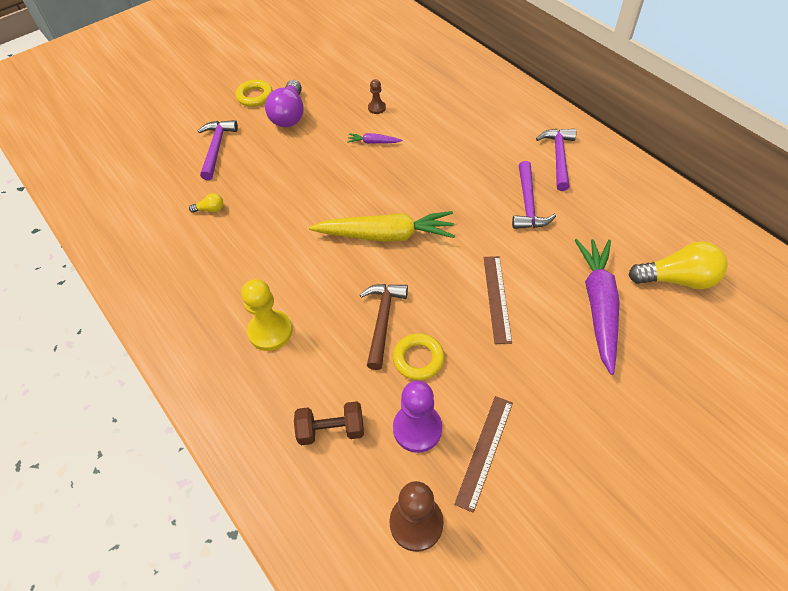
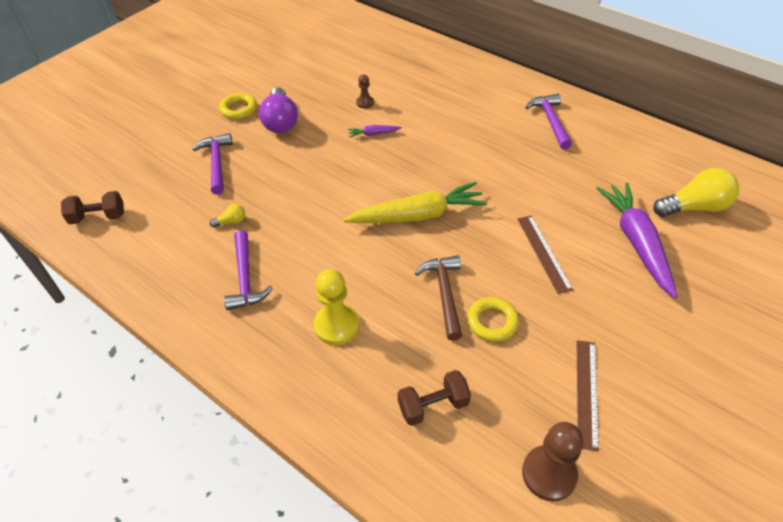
camera: 15 degrees left, 5 degrees down
purple pawn [393,380,442,453] -> none
purple hammer [512,161,556,229] -> purple hammer moved to [224,230,273,310]
none -> brown dumbbell [61,191,124,225]

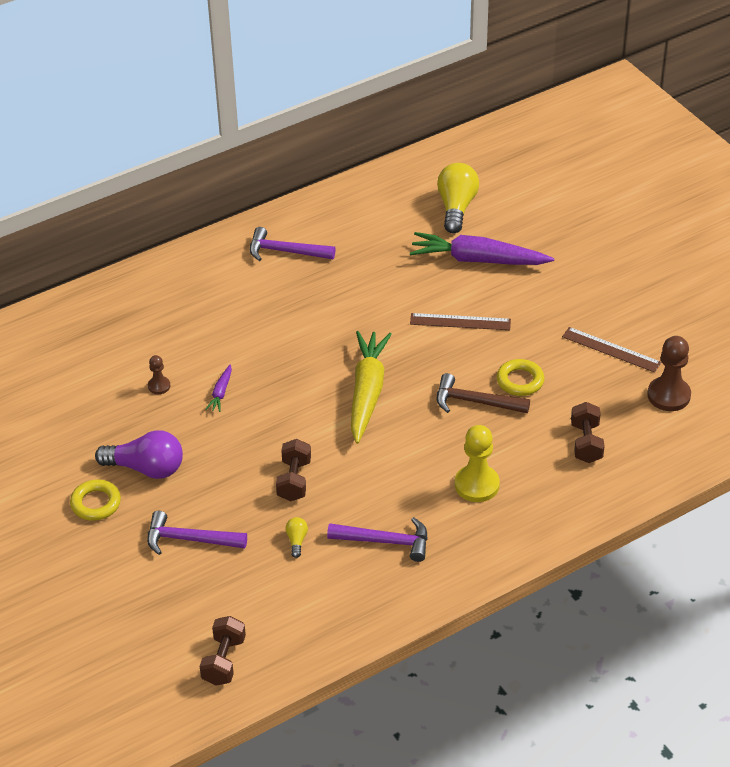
camera: 70 degrees left, 5 degrees down
none -> brown dumbbell [276,439,311,501]

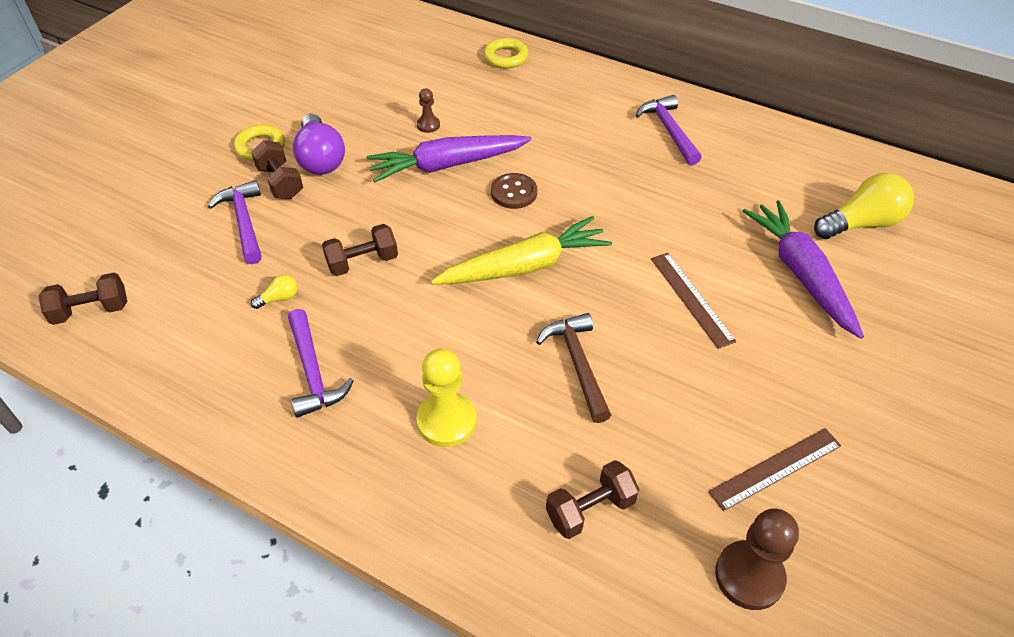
camera: 60 degrees right, 5 degrees up
purple carrot [205,365,232,412] -> purple carrot [366,135,532,182], size x2.33
yellow ring [497,359,544,396] -> yellow ring moved to [483,38,528,68]
brown ruler [562,327,661,373] -> brown ruler turned 60 degrees clockwise [708,428,841,511]
none -> brown dumbbell [251,140,303,199]
none -> brown button [491,173,537,209]

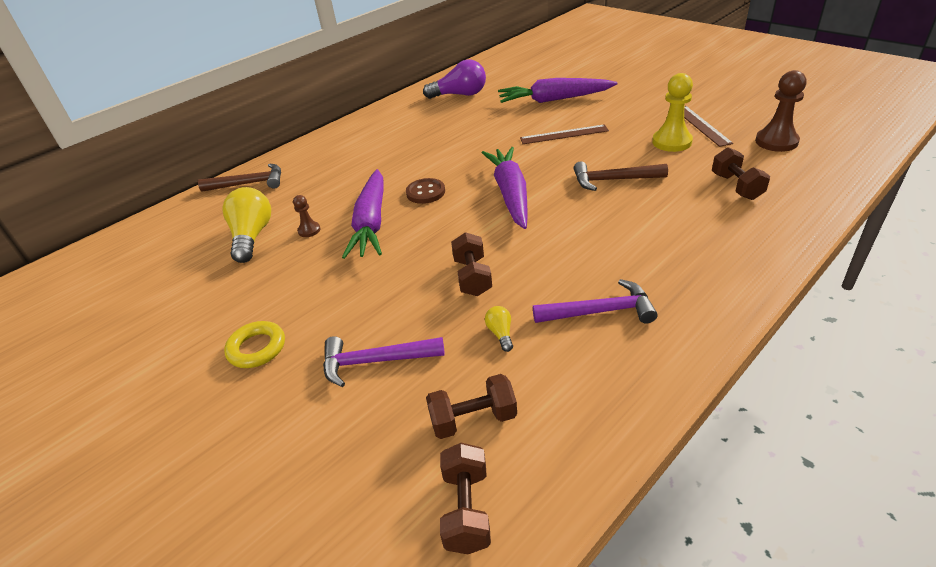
camera: 70 degrees left, 10 degrees down
brown dumbbell [251,140,303,199] -> brown dumbbell moved to [426,374,517,439]
purple light bulb [293,114,345,175] -> purple light bulb moved to [423,60,486,99]
yellow pawn [416,349,476,447] -> yellow pawn moved to [652,73,693,152]
yellow carrot [431,216,612,285] -> purple carrot [482,147,528,229]
yellow ring [483,38,528,68] -> brown hammer [198,163,281,192]
purple hammer [635,95,702,165] -> none
yellow light bulb [814,173,914,239] -> yellow light bulb moved to [222,187,271,263]

